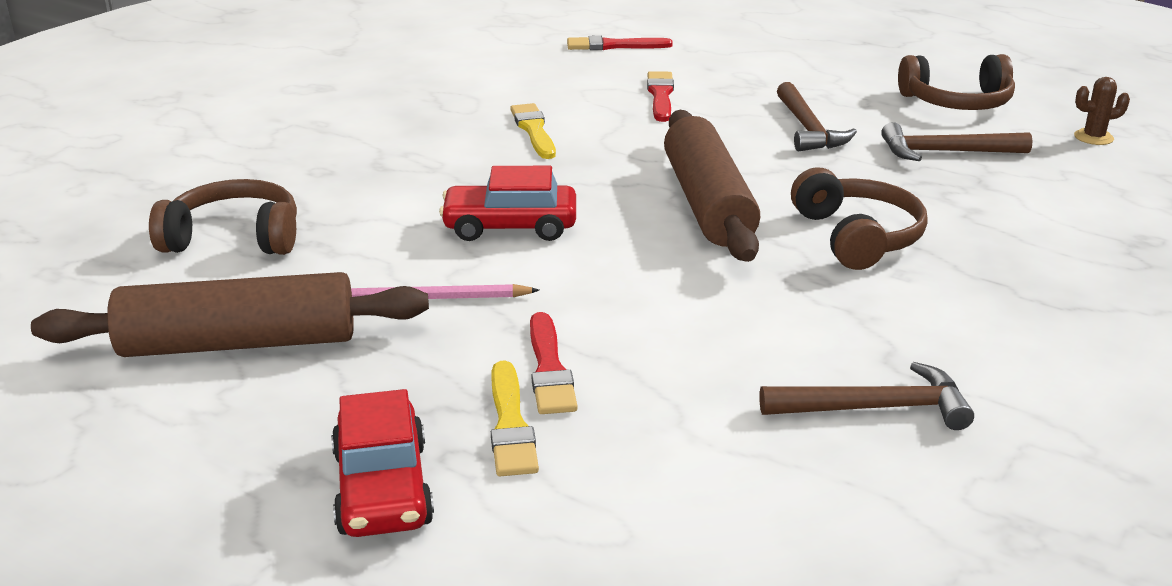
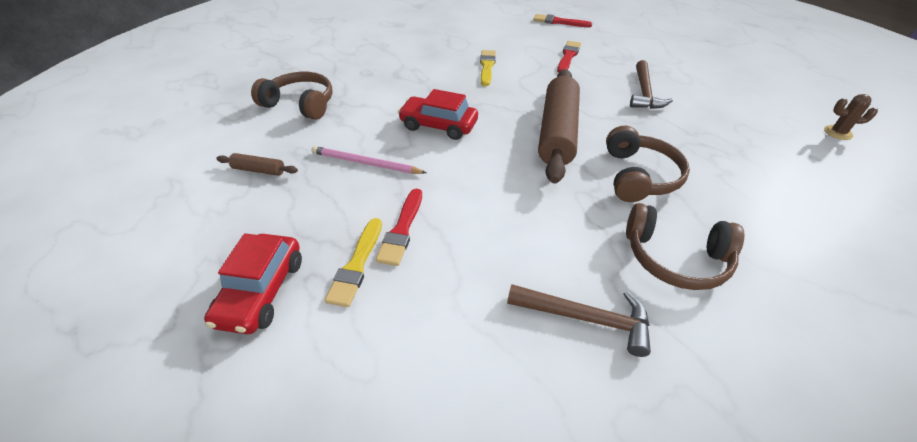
camera: 20 degrees right, 15 degrees up
brown rolling pin [31,272,429,357] -> brown rolling pin [216,153,298,176], size x0.42
brown hammer [881,122,1033,161] -> none
brown headphones [898,54,1015,110] -> brown headphones moved to [626,203,744,290]

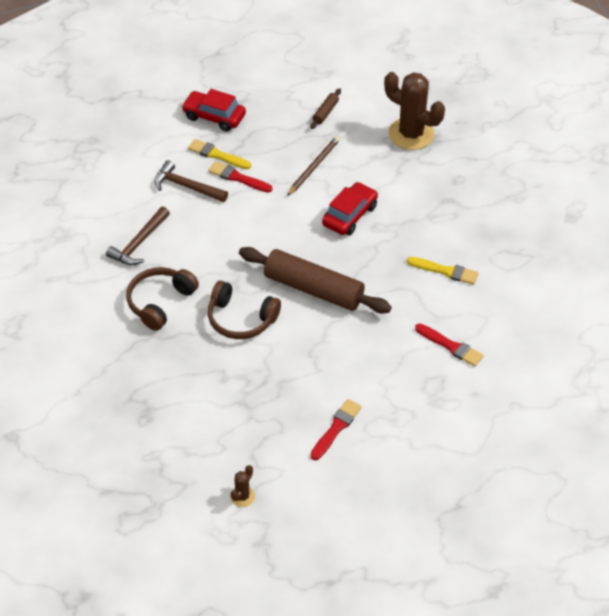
camera: 105 degrees right, 5 degrees up
brown headphones [251,72,333,120] -> brown cactus [384,72,445,150]
pink pencil [311,146,427,174] -> brown pencil [287,136,340,196]
red brush [533,14,592,27] -> red brush moved to [310,399,362,460]
brown hammer [630,60,673,109] -> brown hammer moved to [154,160,228,202]

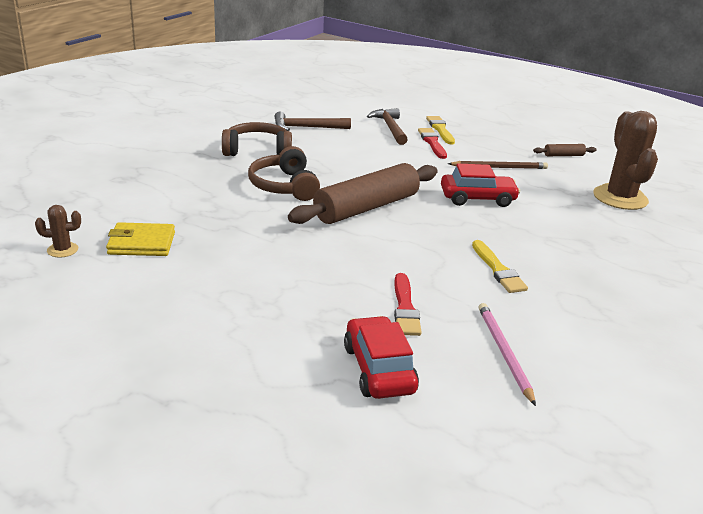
camera: 50 degrees right, 20 degrees down
red car [181,89,246,132] -> red car moved to [344,316,419,399]
brown rolling pin [239,247,392,313] -> brown rolling pin turned 60 degrees clockwise [288,163,438,224]
red brush [310,399,362,460] -> none
none -> yellow wallet [106,222,175,256]
none -> pink pencil [479,303,536,406]

